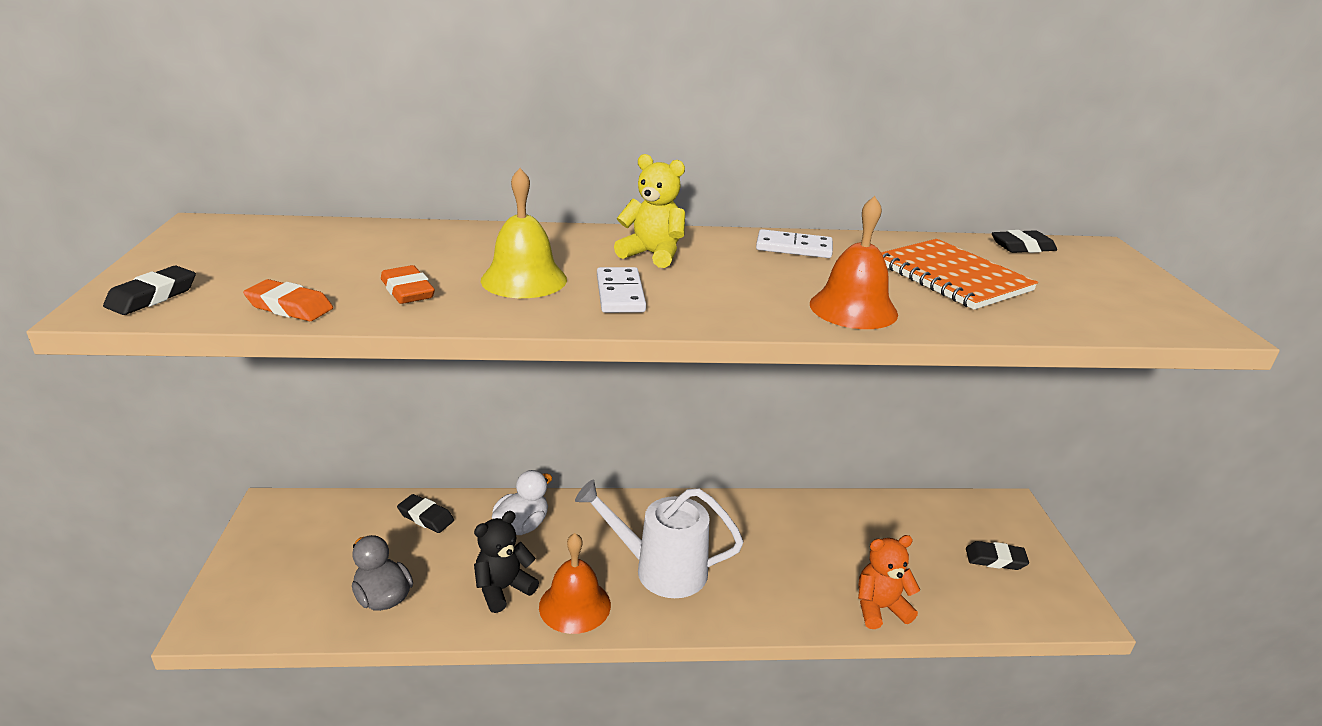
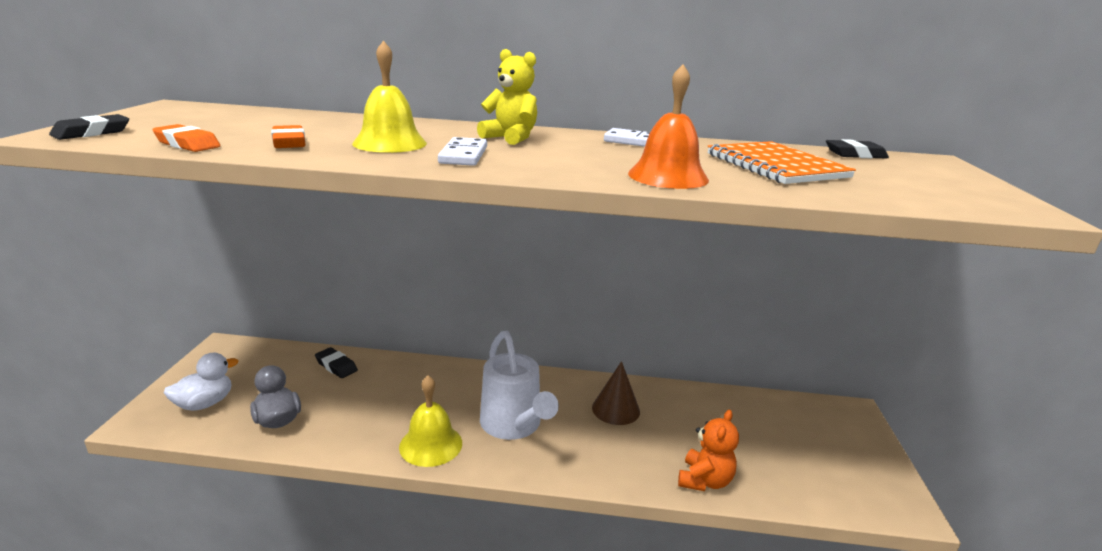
camera: 10 degrees right, 5 degrees down
black teddy bear [474,511,539,613] -> none
white duck [492,470,552,535] -> white duck moved to [164,353,238,411]
orange bell [539,533,611,634] -> yellow bell [399,376,462,467]
white watering can [575,480,743,598] -> white watering can turned 135 degrees counterclockwise [480,331,559,440]
orange teddy bear [858,535,920,629] -> orange teddy bear turned 120 degrees clockwise [678,410,739,491]
black eraser [966,541,1029,570] -> none
none -> brown cone [592,361,640,425]

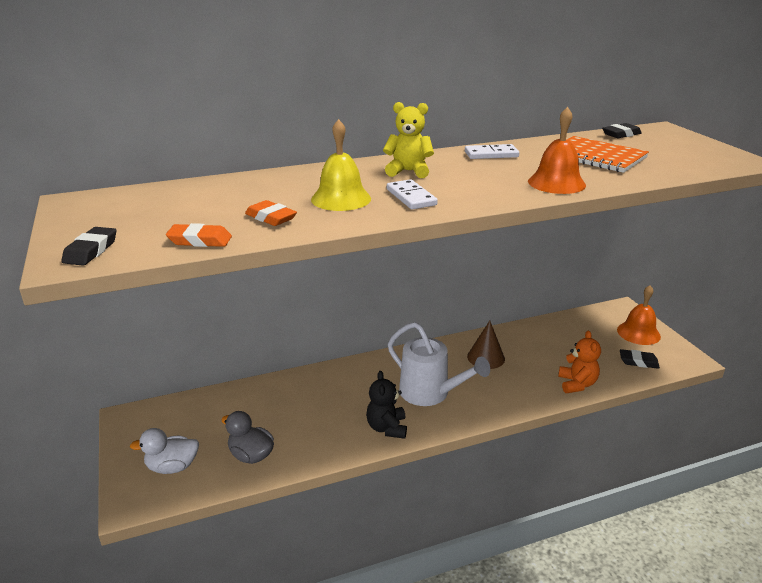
camera: 25 degrees left, 5 degrees up
white duck [164,353,238,411] -> white duck turned 120 degrees counterclockwise [130,428,199,474]
black eraser [315,347,358,378] -> black eraser moved to [620,349,660,369]
yellow bell [399,376,462,467] -> black teddy bear [366,371,407,439]
none -> orange bell [617,285,661,345]

